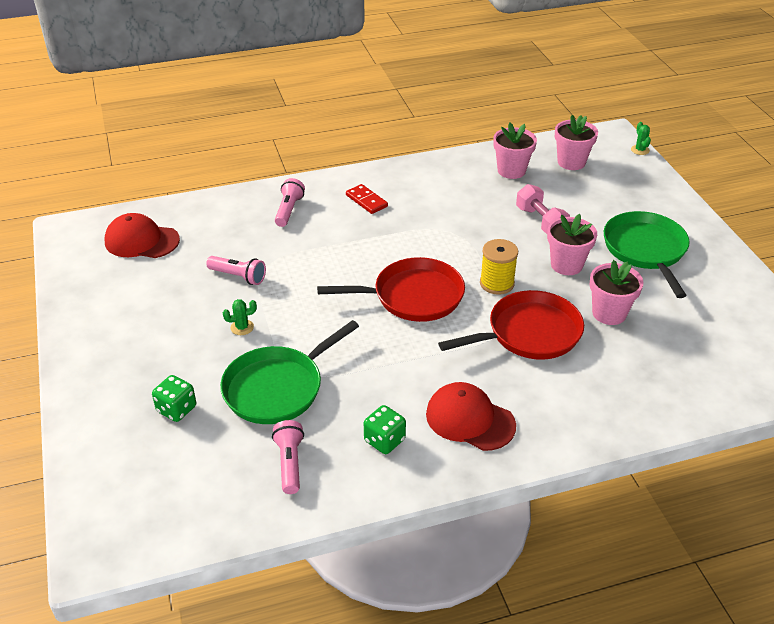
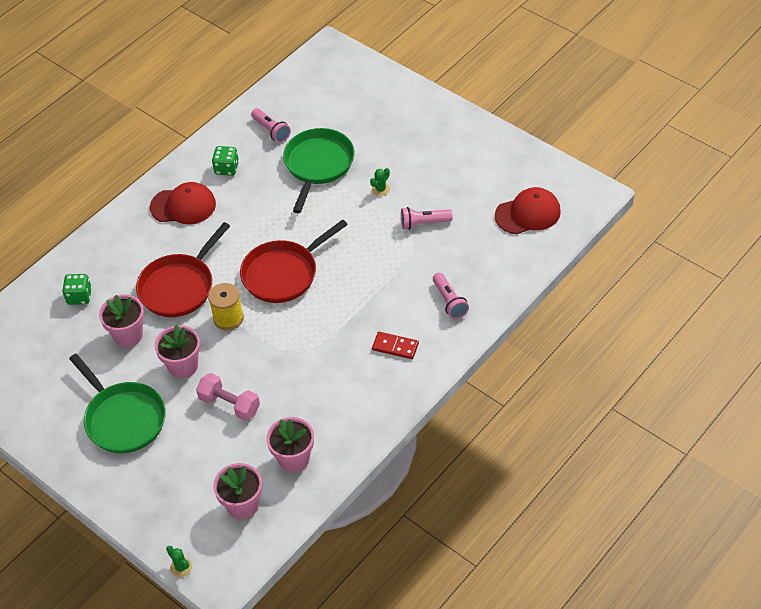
camera: 150 degrees right, 10 degrees up
green dice [152,375,196,422] -> green dice moved to [62,274,92,305]

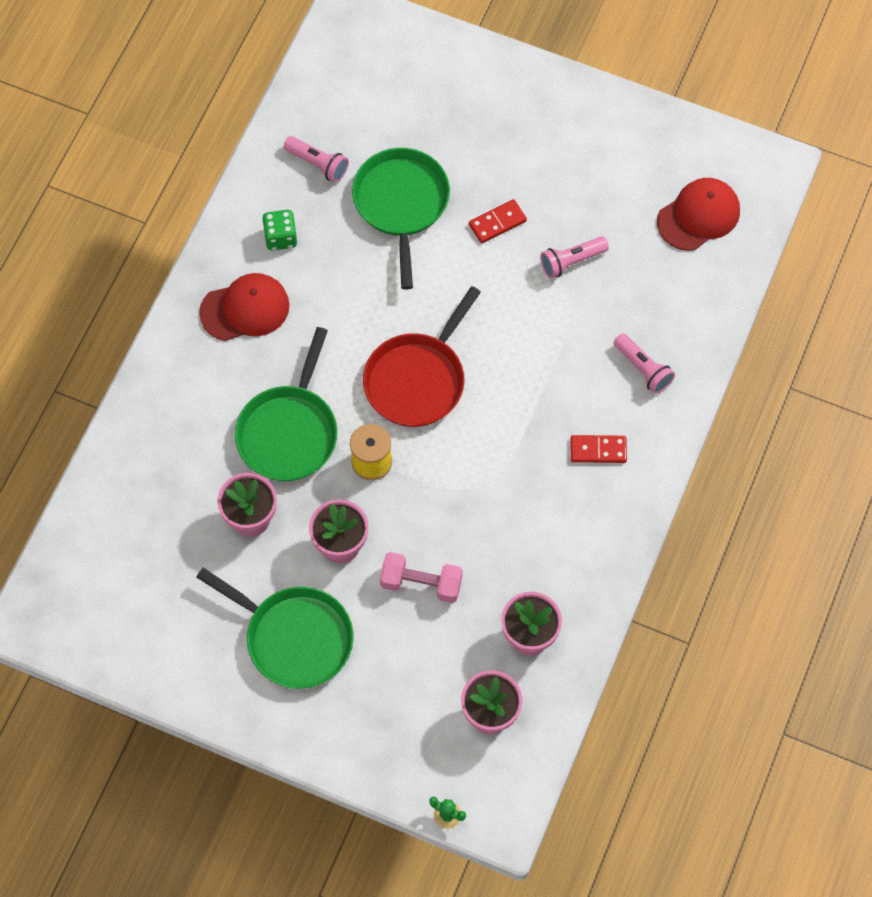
camera: 20 degrees left, 15 degrees up
green dice [62,274,92,305] -> none
red pan [136,222,230,317] -> green pan [235,327,338,481]
green cactus [370,168,390,196] -> red domino [469,199,527,243]

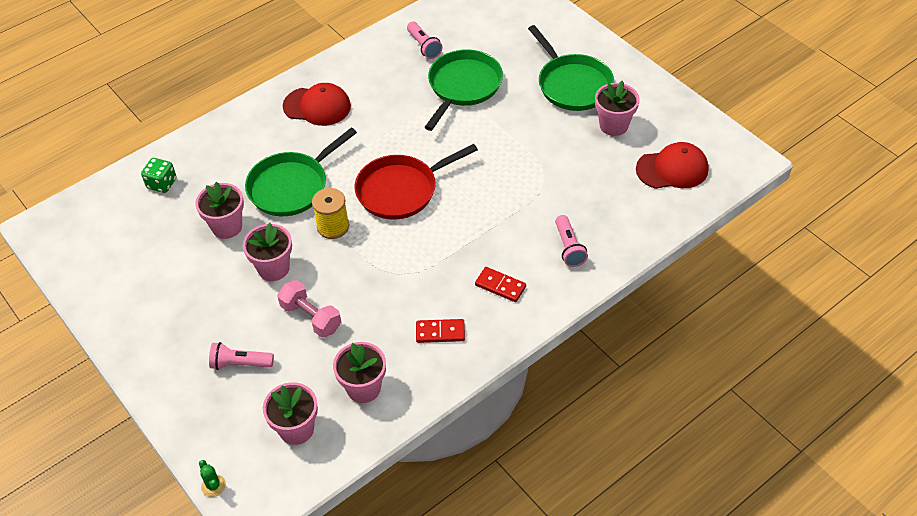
camera: 30 degrees right, 15 degrees down
green pan [196,568,354,689] -> green pan moved to [528,25,614,111]
green dice [262,210,298,251] -> green dice moved to [141,158,177,193]
red domino [469,199,527,243] -> red domino moved to [416,319,465,343]
pink flashlight [540,236,609,279] -> pink flashlight moved to [209,342,274,370]
none -> pink flower pot [595,81,640,136]

